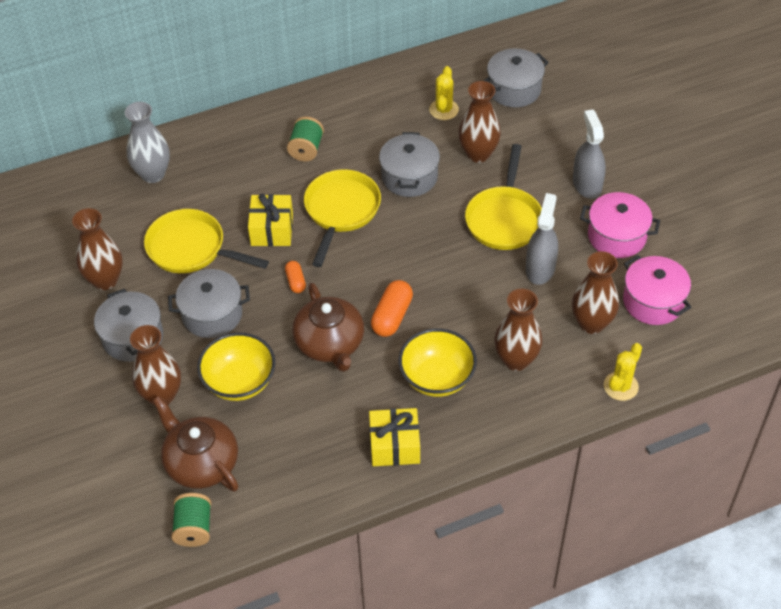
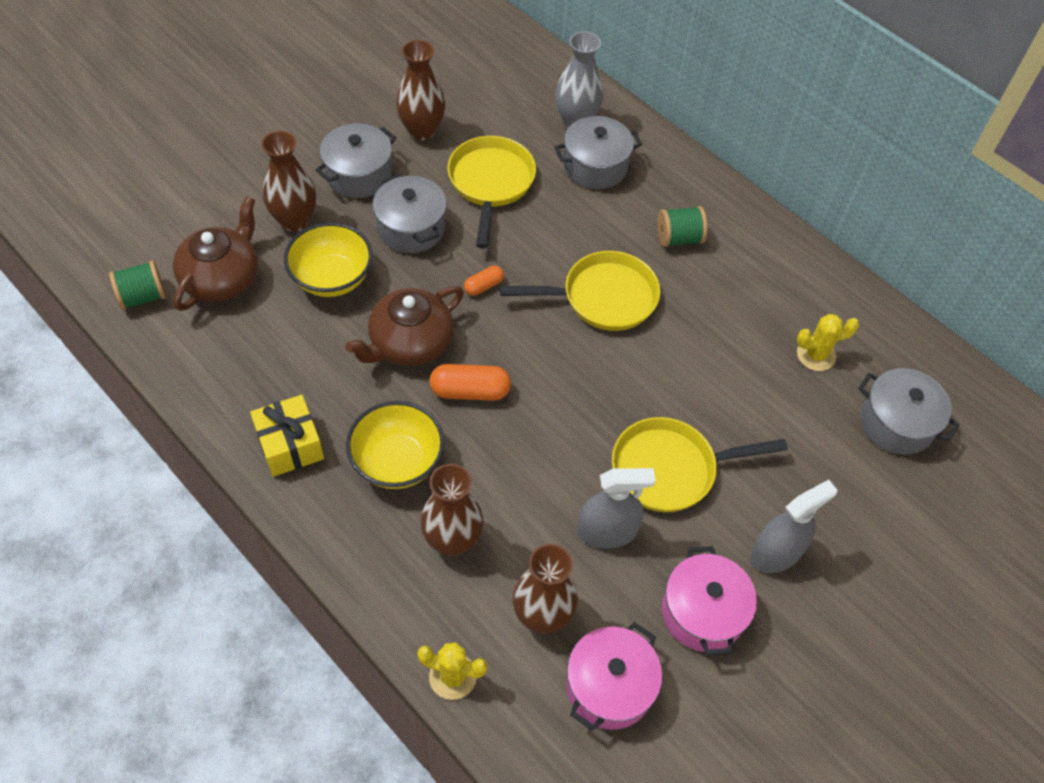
camera: 65 degrees right, 5 degrees up
yellow gift [248,194,293,246] -> none
grey pot [379,132,440,197] -> grey pot moved to [555,116,642,189]
brown vase [458,81,501,163] -> none

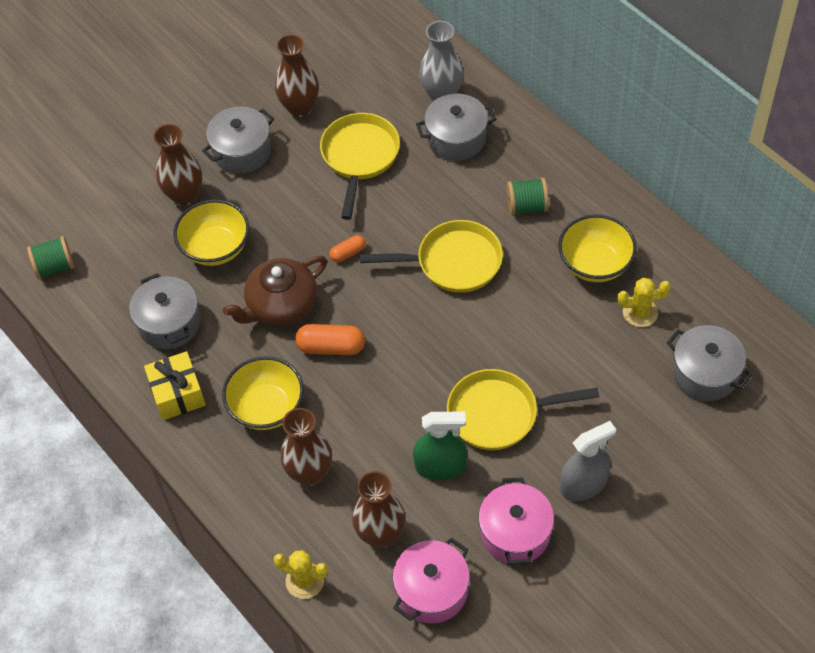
camera: 10 degrees right, 0 degrees up
brown teapot [173,196,258,311] -> none
grey pot [372,174,447,253] -> grey pot moved to [129,273,201,349]
grey spray bottle [578,468,655,548] -> green spray bottle [413,412,467,480]
none -> yellow bowl [558,215,637,282]

